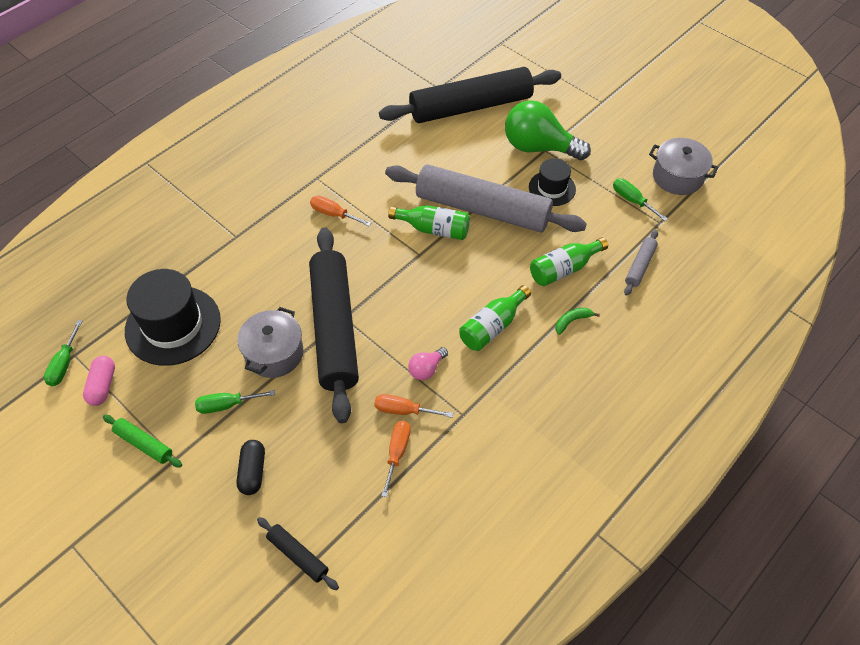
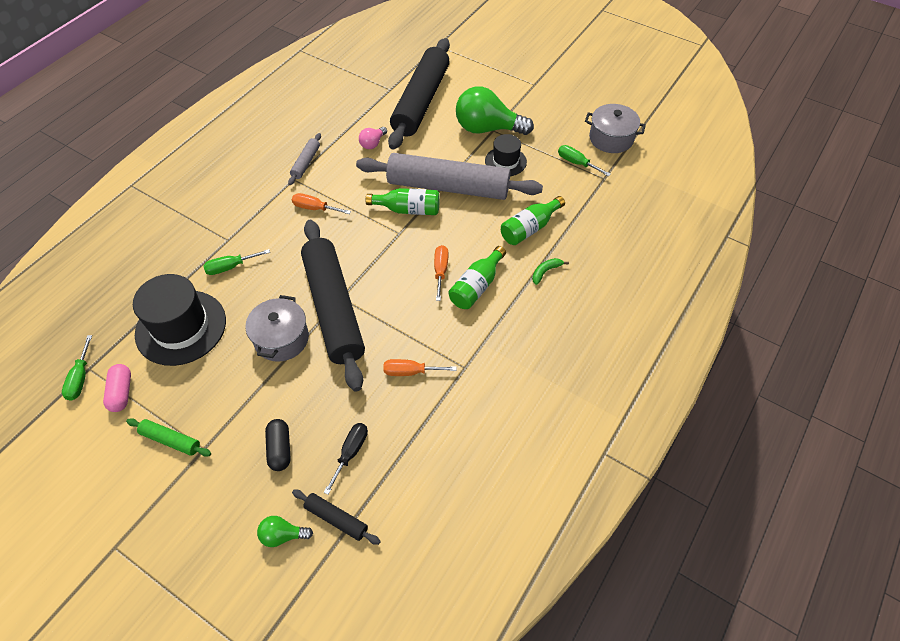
camera: 10 degrees left, 0 degrees up
green screwdriver [195,390,275,414] -> green screwdriver moved to [203,249,270,275]
black rolling pin [379,67,561,123] -> black rolling pin turned 45 degrees counterclockwise [388,38,450,150]
orange screwdriver [381,421,410,497] -> orange screwdriver moved to [434,245,448,301]
pink light bulb [408,347,448,380] -> pink light bulb moved to [359,127,387,149]
grey rolling pin [624,230,658,296] -> grey rolling pin moved to [288,133,321,185]
none -> green light bulb [257,516,313,547]
none -> black screwdriver [323,423,368,495]

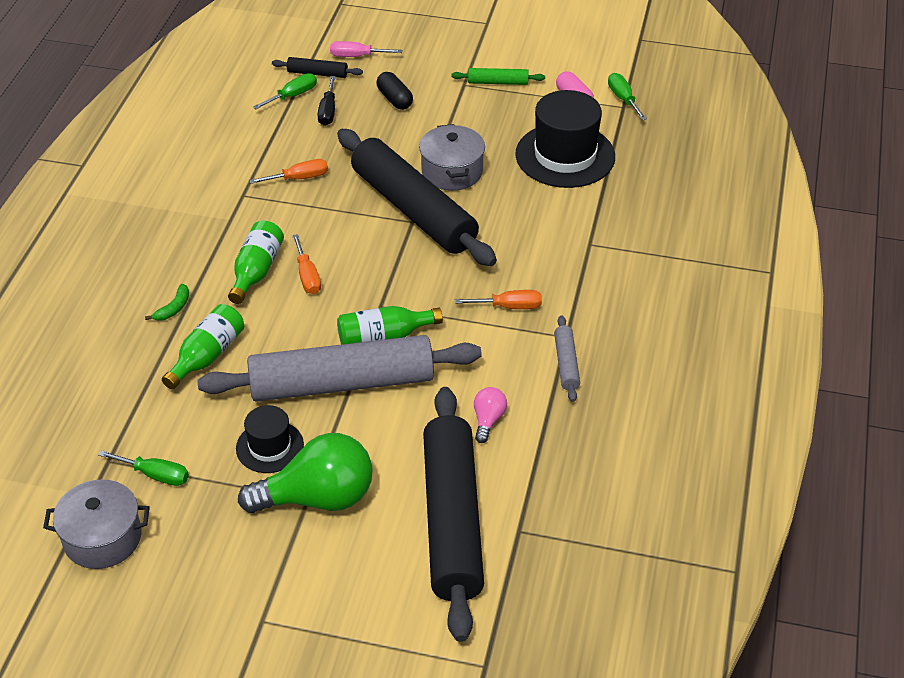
camera: 160 degrees right, 10 degrees down
green screwdriver [203,249,270,275] -> green screwdriver moved to [253,73,317,109]
green light bulb [257,516,313,547] -> pink screwdriver [330,41,402,57]

